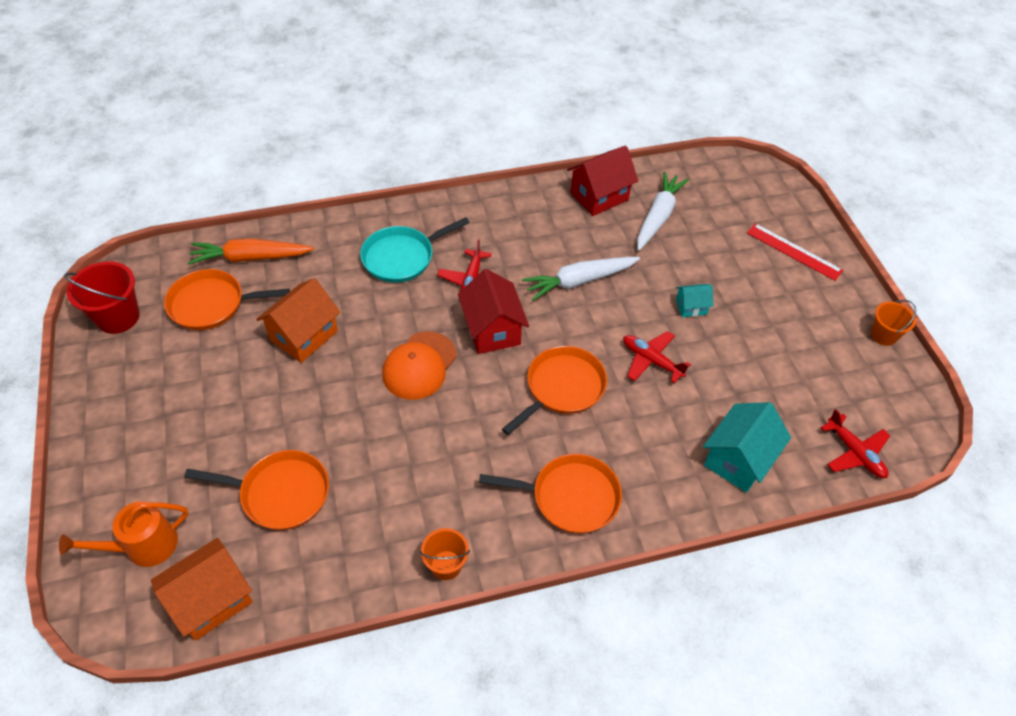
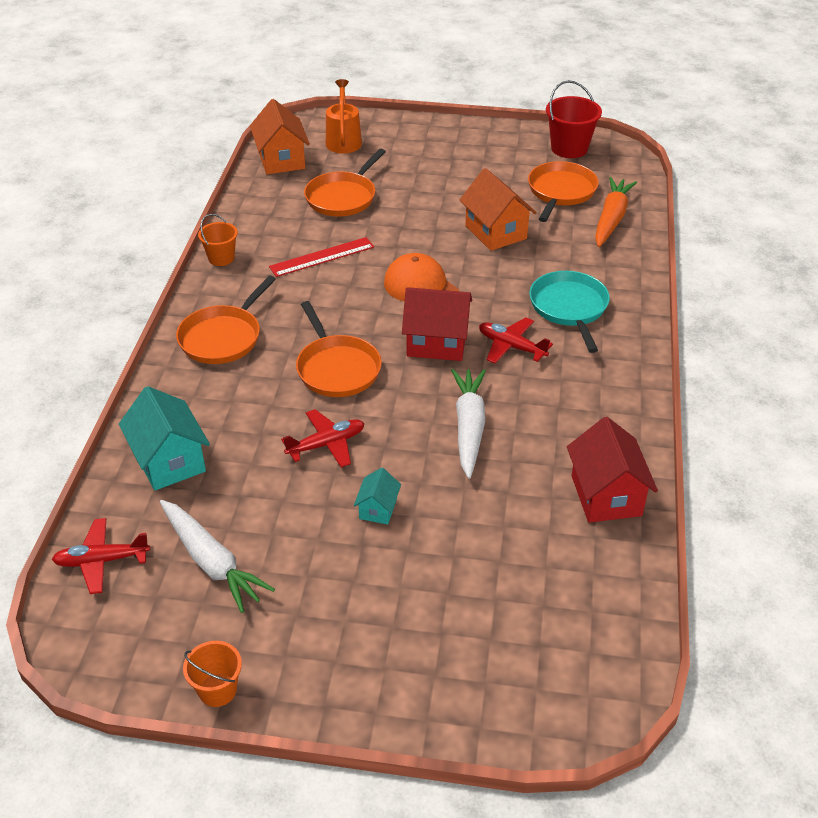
camera: 115 degrees right, 10 degrees down
white carrot [637,172,689,251] -> white carrot moved to [160,500,275,613]
red ruler [747,223,843,281] -> red ruler moved to [269,237,374,277]

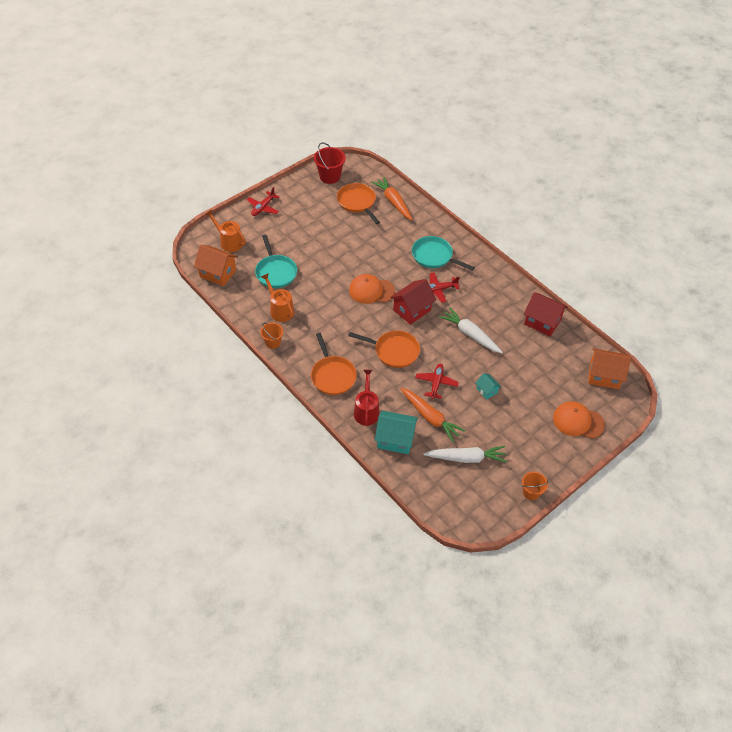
camera: 50 degrees left, 10 degrees up
red plane [52,518,150,594] -> red plane moved to [246,187,279,216]
red ruler [269,237,374,277] -> none
orange pan [304,149,386,217] -> turquoise pan [255,235,297,288]
orange house [460,168,537,251] -> orange house moved to [588,348,631,389]
none -> orange watering can [261,273,294,322]
none -> red watering can [354,370,379,426]
none -> orange carrot [400,388,466,442]
none -> orange cap [553,401,605,439]

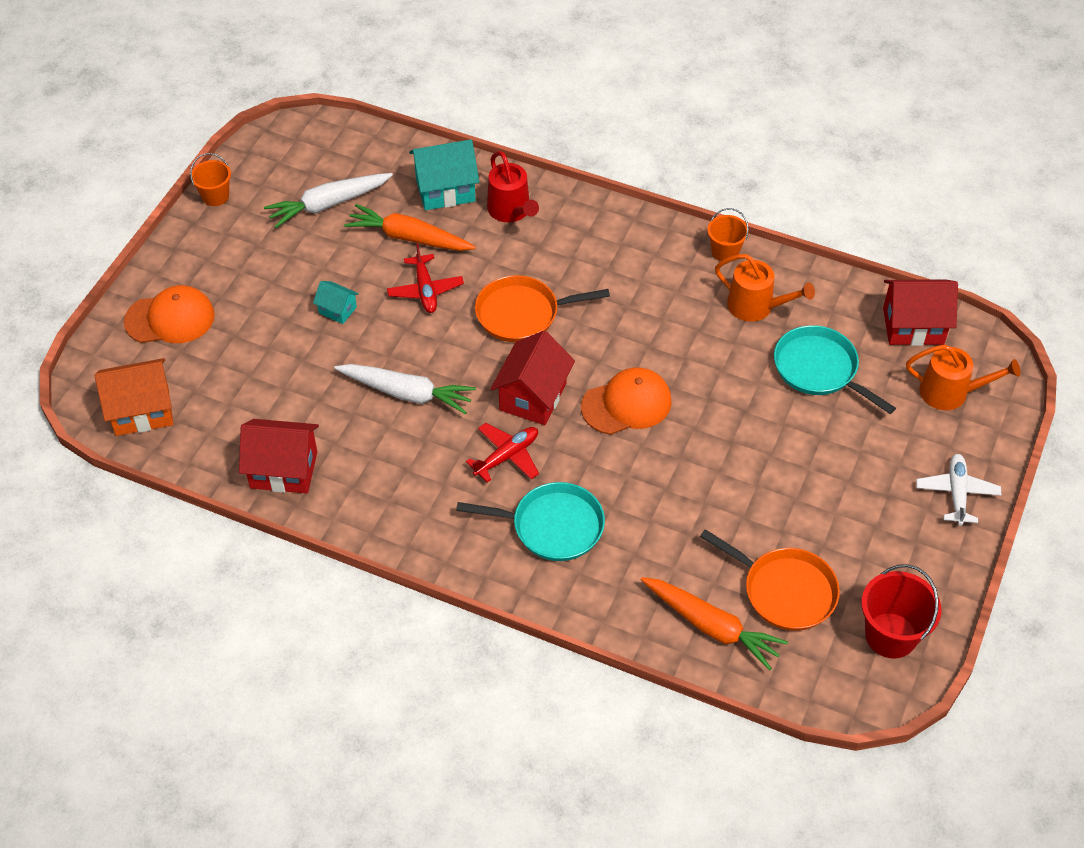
camera: 155 degrees right, 0 degrees up
orange house [194,245,238,286] -> red house [883,279,958,346]
red plane [246,187,279,216] -> white plane [916,454,1001,526]
orange pan [311,333,357,395] -> none

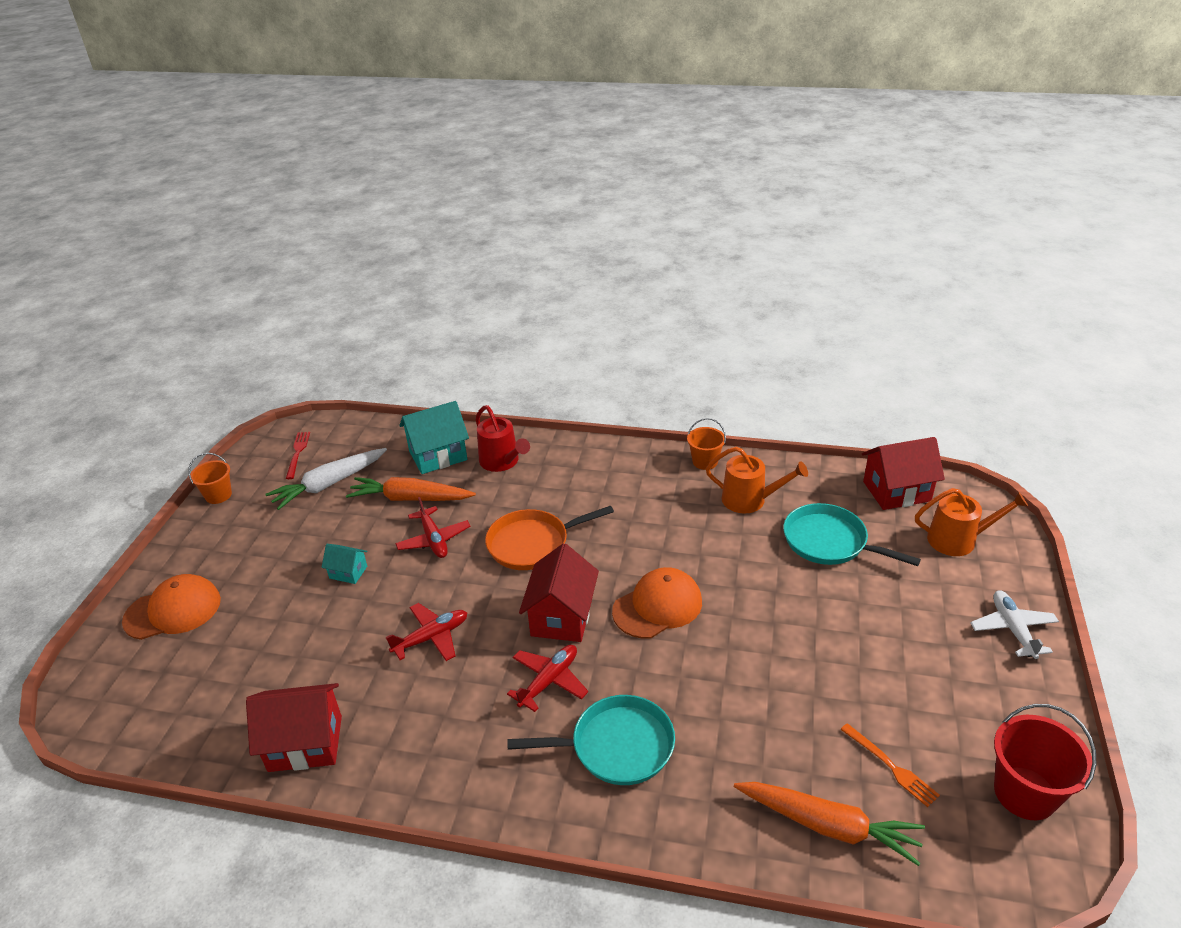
camera: 10 degrees left, 15 degrees down
orange house [95,358,173,436] -> none
white carrot [334,364,476,414] -> red plane [386,603,467,661]
orange pan [700,529,840,631] -> orange fork [840,723,940,807]
none -> red fork [286,432,310,479]

